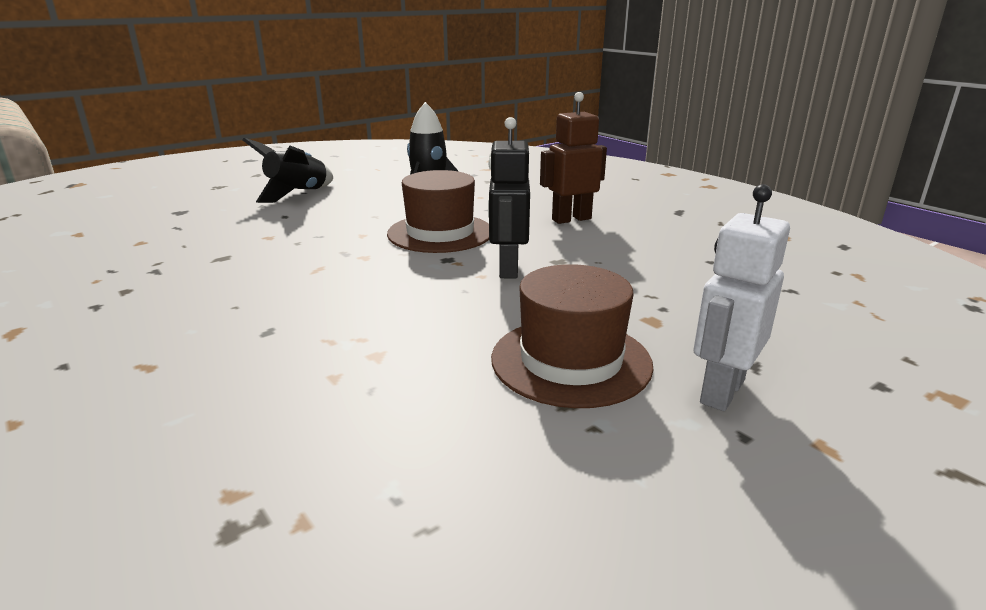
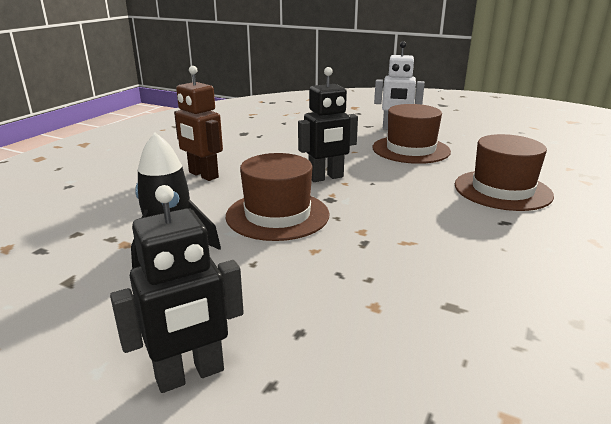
camera: 115 degrees left, 0 degrees up
black rocket [242,138,333,203] -> black robot [110,185,244,393]
none -> brown hat [455,134,554,211]

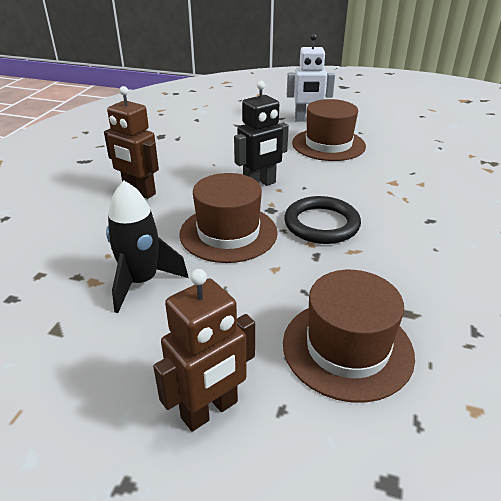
camera: 10 degrees left, 10 degrees up
black robot [110,185,244,393] -> brown robot [153,269,255,432]
brown hat [455,134,554,211] -> brown hat moved to [283,270,415,403]
none -> black ring [284,196,361,244]

